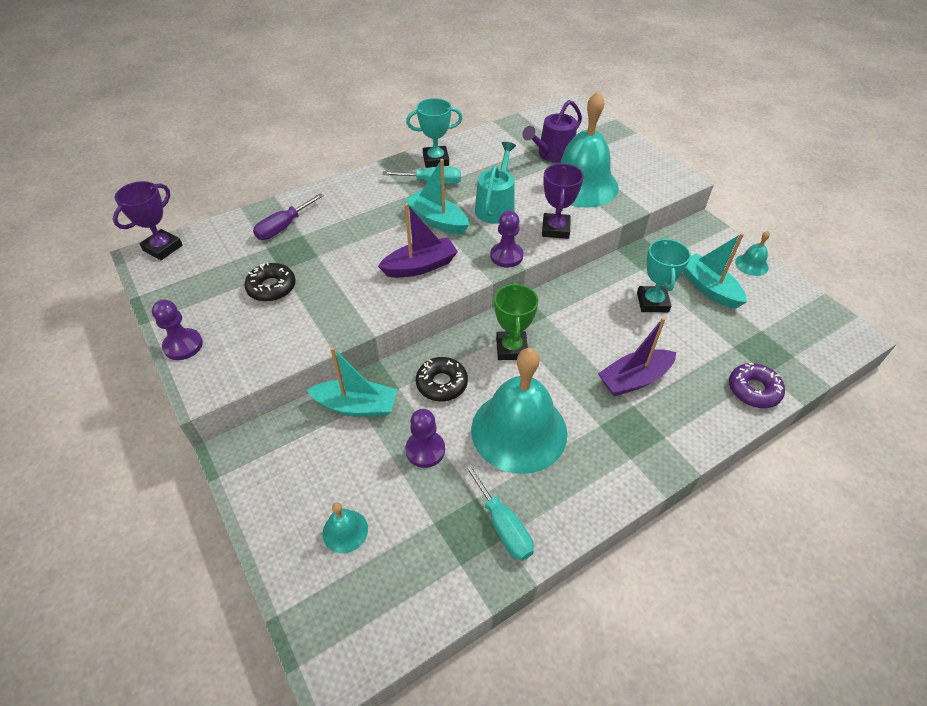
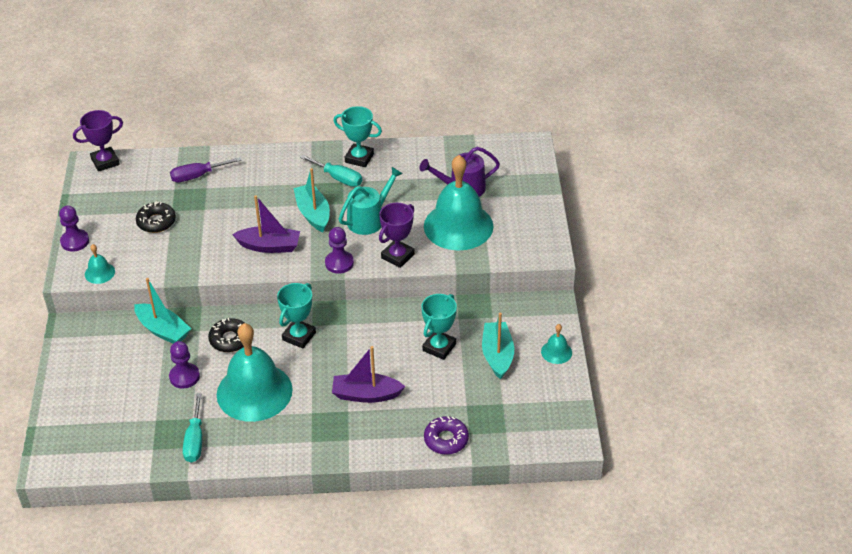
camera: 30 degrees right, 5 degrees down
turquoise bell [323,502,368,553] -> turquoise bell moved to [85,244,115,284]
green trophy [494,282,538,360] -> turquoise trophy [277,283,316,349]

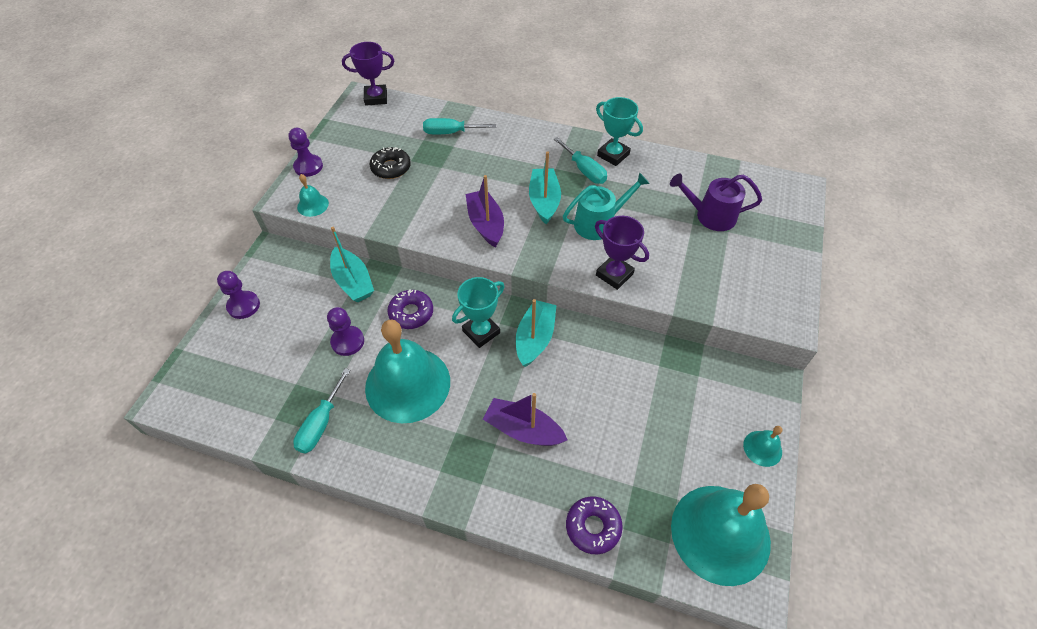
camera: 20 degrees right, 10 degrees up
purple screwdriver [170,157,242,182] -> turquoise screwdriver [423,118,496,134]
black donut [208,318,244,352] -> purple donut [387,290,433,329]
purple boat [232,195,300,253] -> purple boat turned 135 degrees counterclockwise [466,175,504,247]
purple pawn [325,227,354,274] -> purple pawn moved to [217,271,260,319]
purple trophy [379,203,415,268] -> purple trophy turned 75 degrees clockwise [595,216,649,290]
turquoise trophy [421,294,457,360] -> none
turquoise bell [424,155,493,251] -> turquoise bell moved to [671,484,771,586]
turquoise boat [482,312,514,380] -> turquoise boat moved to [516,299,557,367]

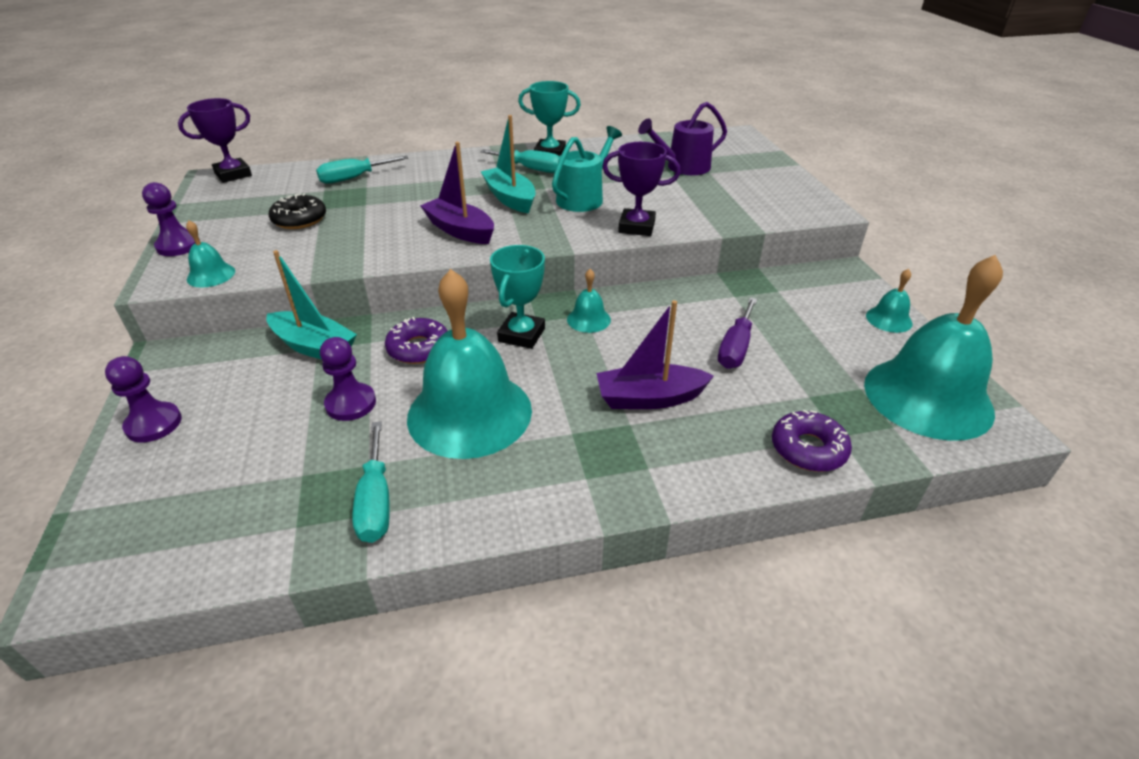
camera: 30 degrees left, 15 degrees down
turquoise boat [516,299,557,367] -> turquoise bell [567,269,611,333]
none -> purple screwdriver [718,297,757,369]

